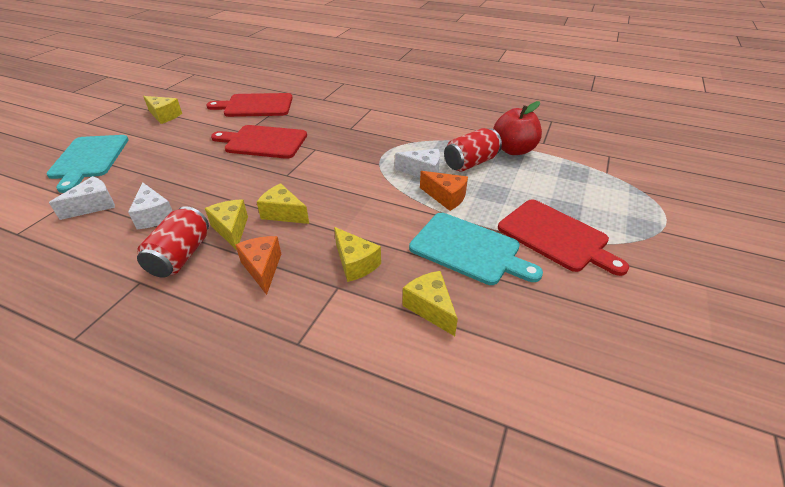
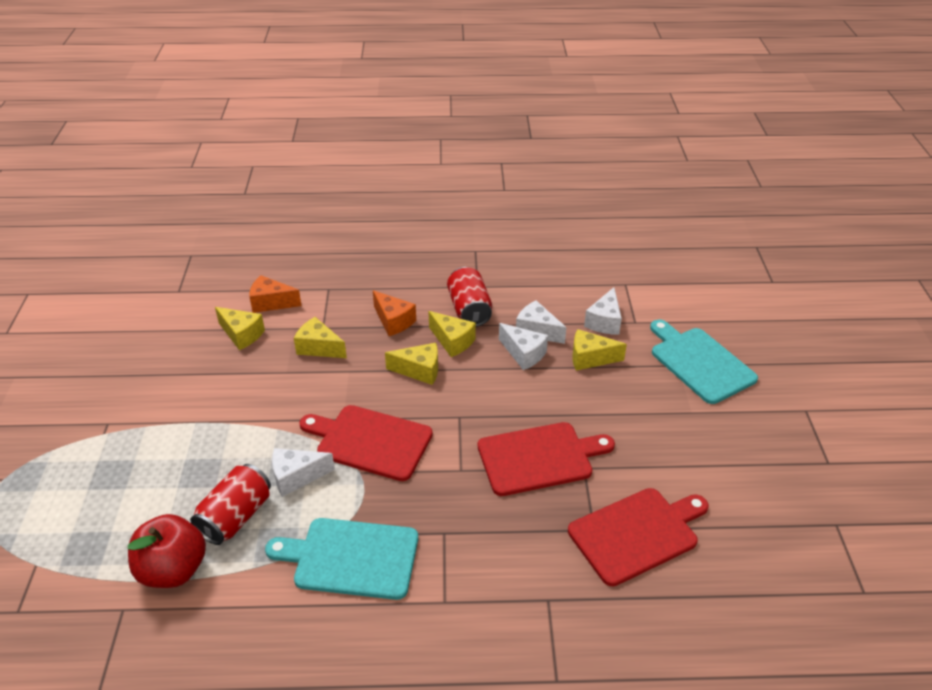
camera: 155 degrees right, 0 degrees up
yellow cheese [143,96,182,124] -> yellow cheese moved to [572,329,627,371]
turquoise cutting board [409,213,543,285] -> turquoise cutting board moved to [265,518,418,600]
orange cheese [420,171,468,211] -> orange cheese moved to [249,275,302,313]
red cutting board [498,200,629,276] -> red cutting board moved to [299,405,433,481]
none -> white cheese [499,323,548,370]

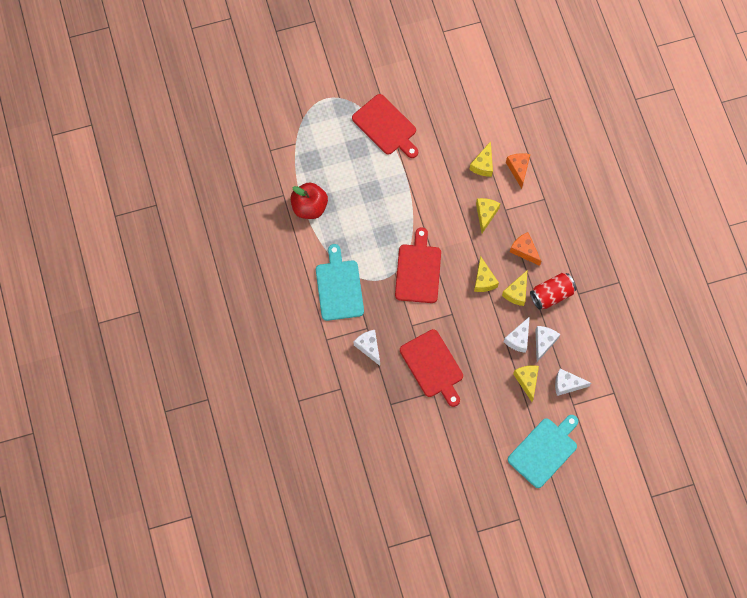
camera: 75 degrees right, 30 degrees up
red can [190,464,271,545] -> none
white cheese [272,448,335,497] -> white cheese moved to [354,330,380,366]
orange cheese [373,290,416,336] -> orange cheese turned 105 degrees clockwise [510,232,541,266]
red cutting board [568,488,709,586] -> red cutting board moved to [352,94,418,158]

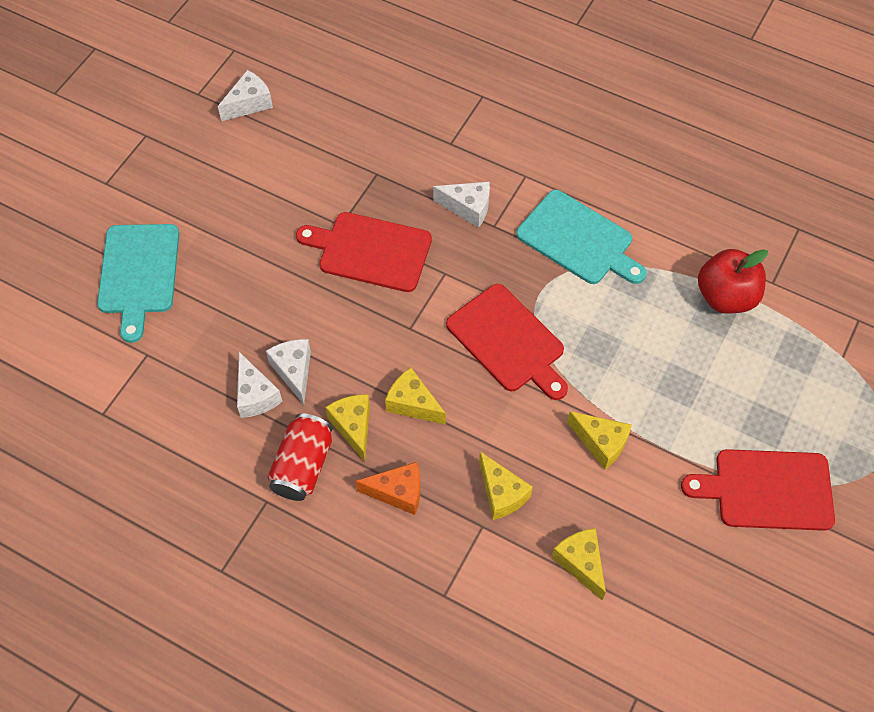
camera: 135 degrees right, 10 degrees down
orange cheese [506,153,530,189] -> none
yellow cheese [513,365,539,402] -> yellow cheese moved to [567,411,632,469]
white cheese [555,369,591,396] -> white cheese moved to [218,70,273,121]

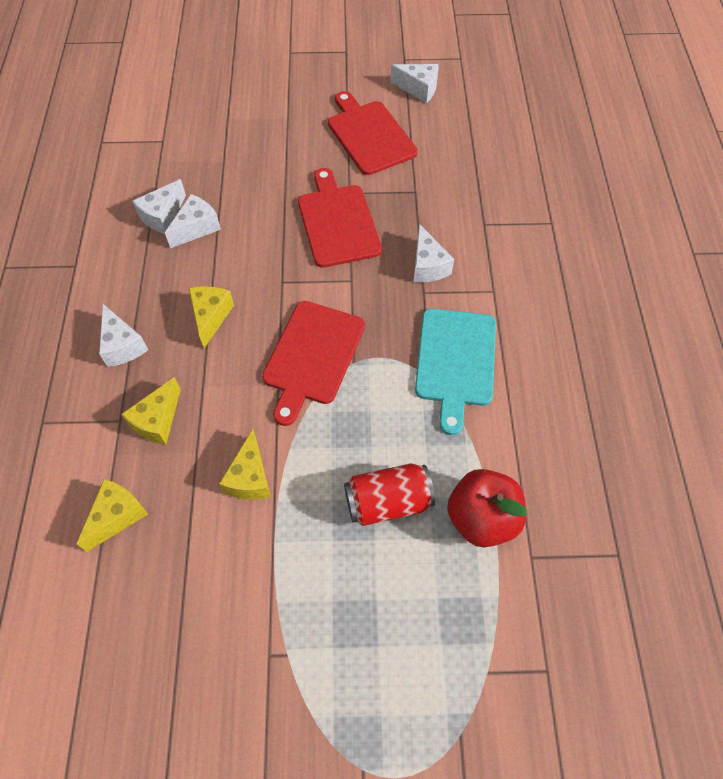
camera: 60 degrees right, 0 degrees up
turquoise cutting board [97,224,179,343] -> none
red can [268,413,332,501] -> red can moved to [344,463,435,526]
yellow cheese [325,394,370,462] -> none
orange cheese [355,462,420,515] -> white cheese [99,304,148,367]
red cutting board [681,449,835,531] -> red cutting board moved to [328,91,418,175]

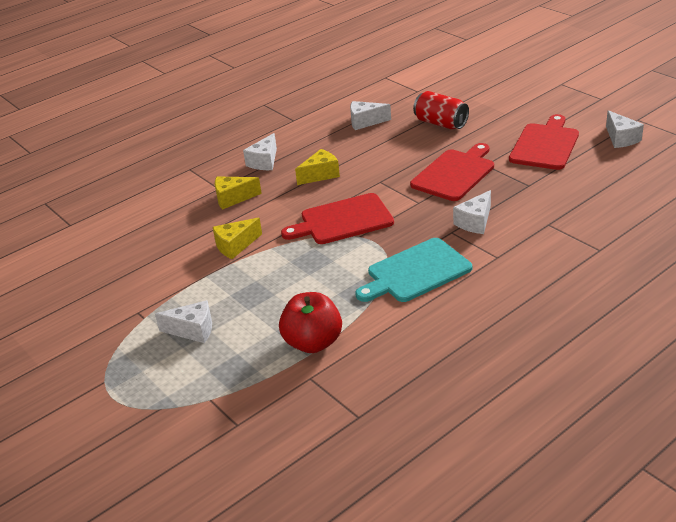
camera: 55 degrees right, 25 degrees down
yellow cheese [77,479,148,552] -> none
white cheese [165,194,221,248] -> white cheese moved to [155,300,212,343]
red can [344,463,435,526] -> red can moved to [413,91,469,129]

